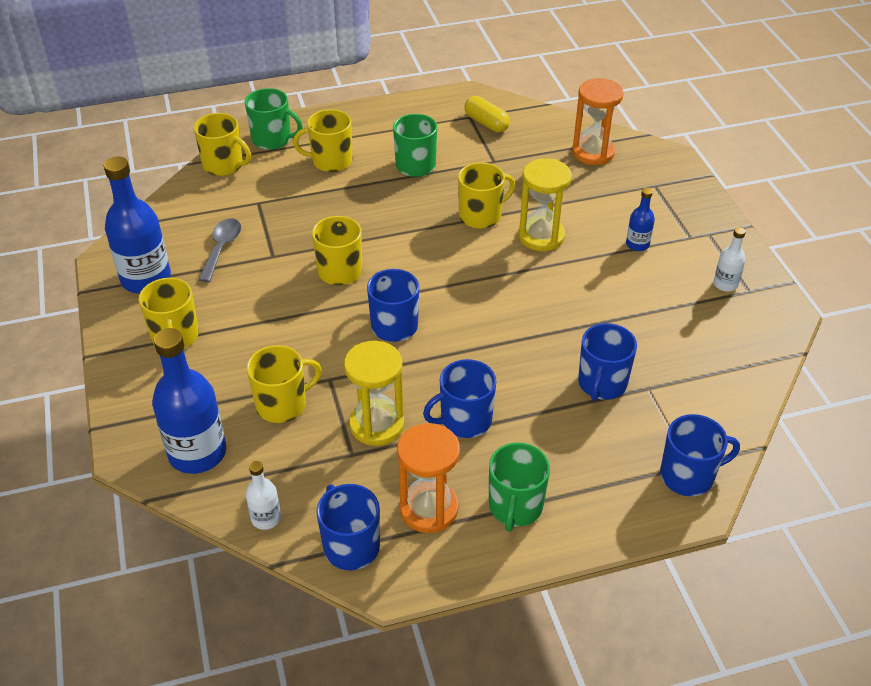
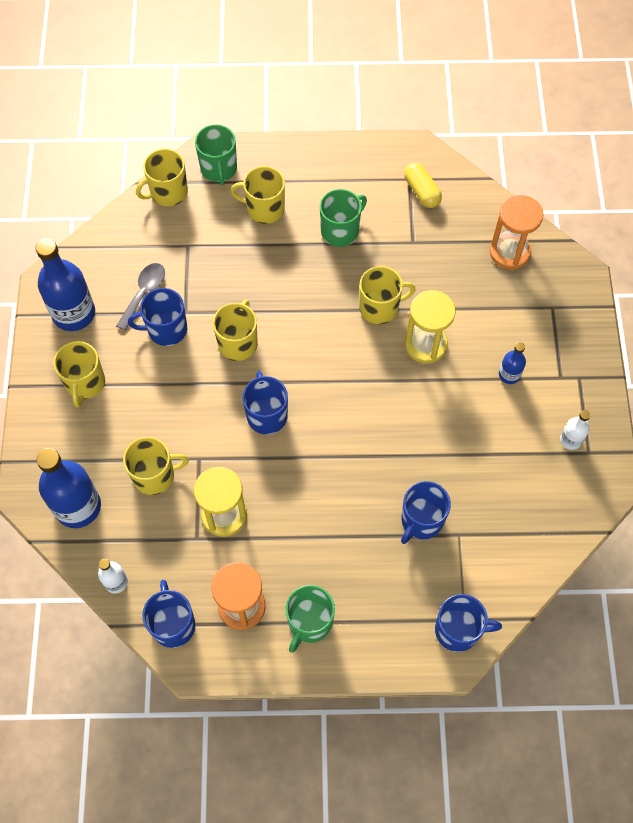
camera: 15 degrees right, 20 degrees up
yellow mug [194,113,251,176] -> yellow mug turned 105 degrees clockwise [136,149,188,206]
green mug [245,88,303,150] -> green mug turned 45 degrees clockwise [195,124,237,185]
blue mug [423,359,496,438] -> blue mug moved to [128,288,187,346]

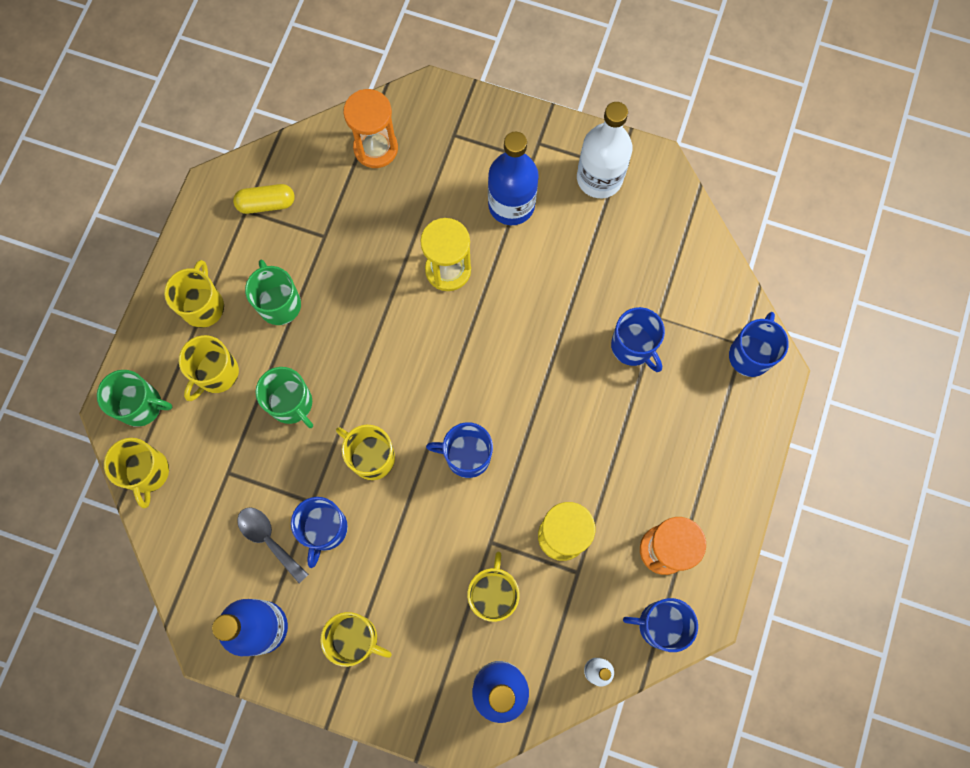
camera: 70 degrees left, 10 degrees up
green mug [286,585,335,653] -> green mug moved to [255,367,313,428]
yellow mug [359,266,416,324] -> yellow mug moved to [164,260,224,328]
blue bottle [499,342,526,384] -> blue bottle [488,131,539,225], size x2.04
white bottle [560,410,590,450] -> white bottle [577,102,632,198], size x2.04

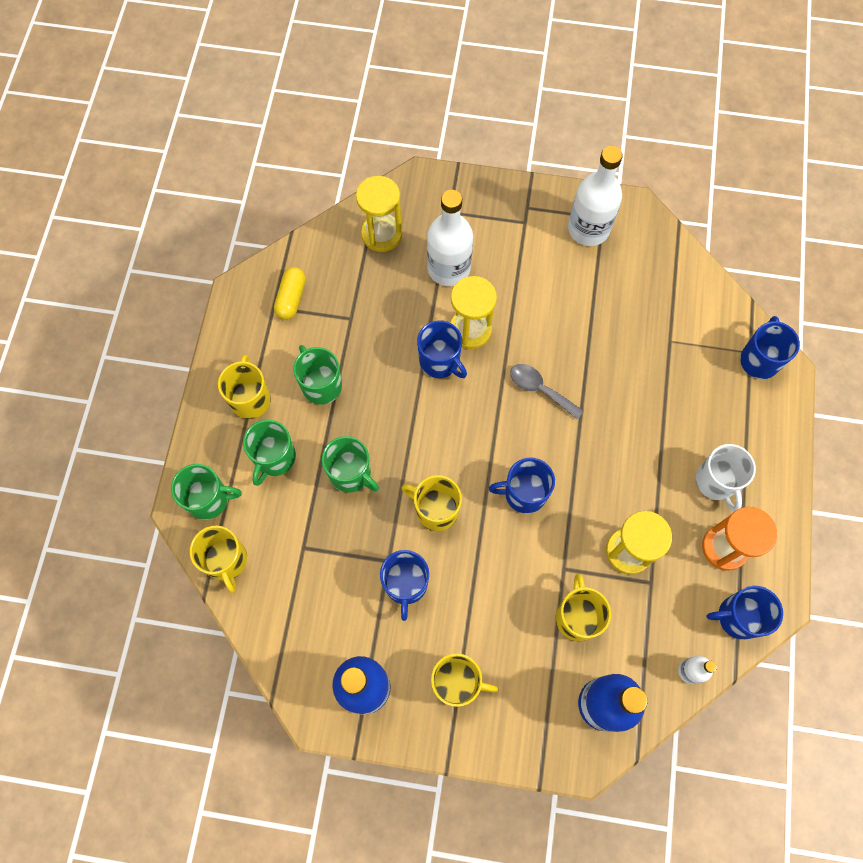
camera: 10 degrees left, 5 degrees down
yellow mug [179,335,239,401] -> green mug [243,420,296,486]
yellow capsule [233,184,295,214] -> yellow capsule turned 60 degrees counterclockwise [274,267,306,320]
grey spoon [237,507,309,583] -> grey spoon moved to [510,364,584,420]
orange hourglass [343,89,398,168] -> yellow hourglass [356,176,402,252]
blue bottle [488,131,539,225] -> none
blue mug [611,307,665,372] -> blue mug moved to [417,320,467,378]
none -> white bottle [427,190,473,286]
none -> white mug [696,444,756,511]

